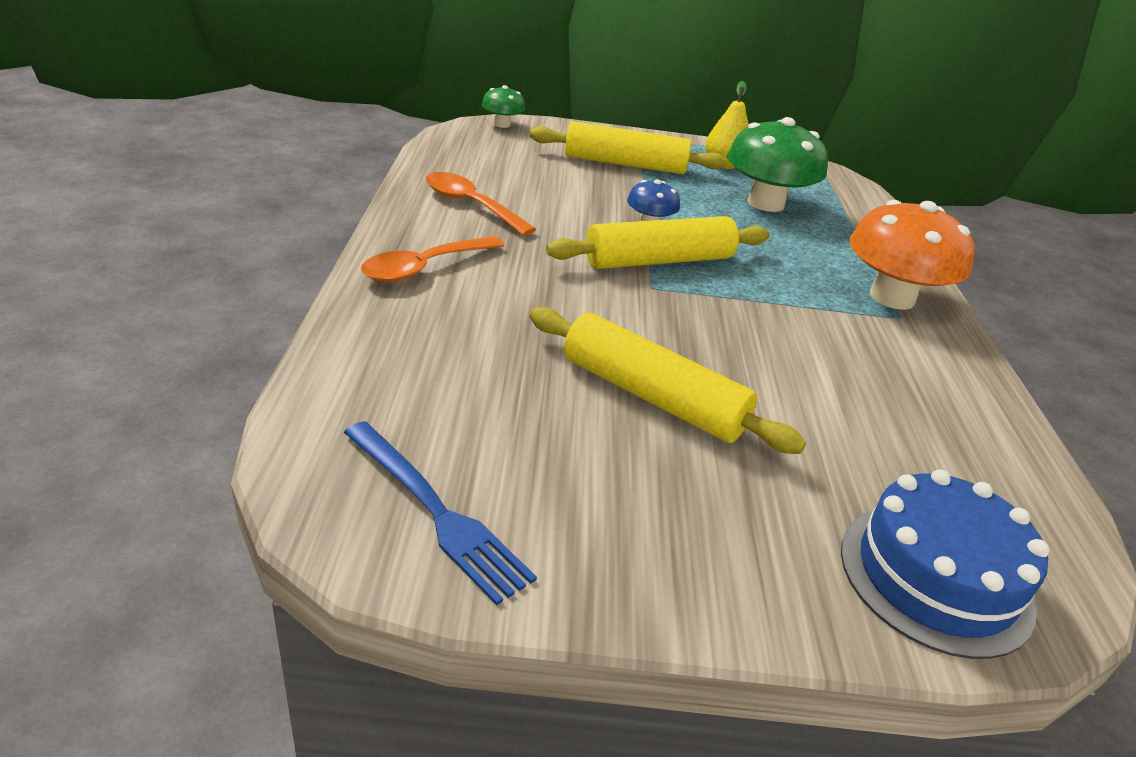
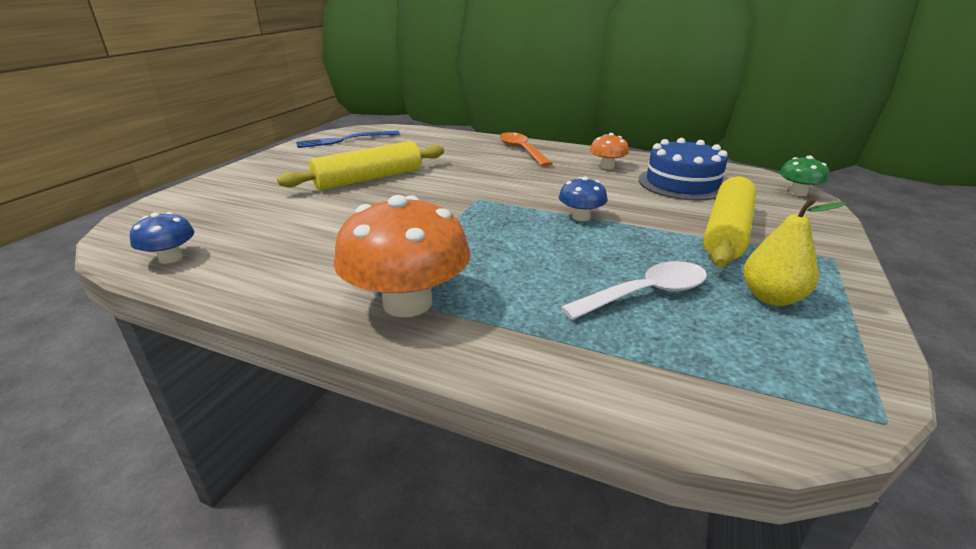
camera: 115 degrees right, 5 degrees down
orange spoon [426,172,536,236] -> orange mushroom [590,133,629,169]
yellow rolling pin [546,216,770,269] -> none
green mushroom [727,117,828,212] -> white spoon [561,261,707,320]
blue cake [841,470,1049,659] -> blue cake moved to [639,138,728,201]
none -> blue mushroom [130,212,195,264]

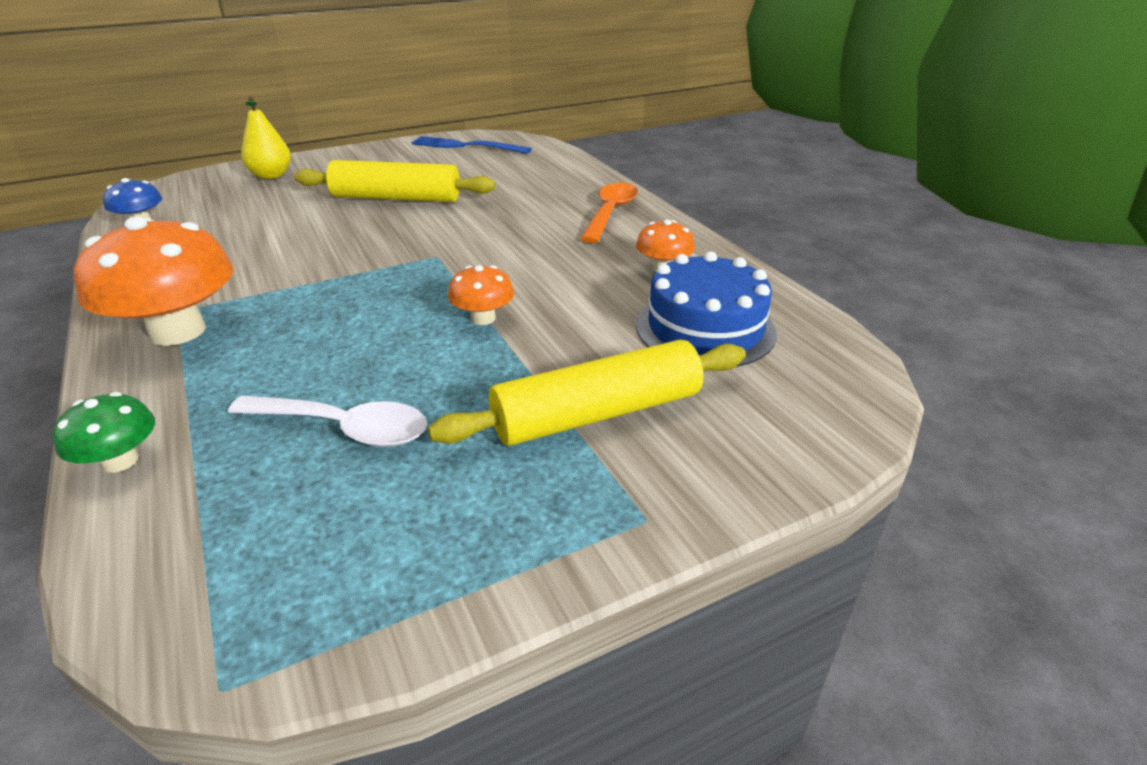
camera: 40 degrees right, 5 degrees up
blue mushroom [559,176,608,221] -> orange mushroom [448,265,514,325]
yellow pear [743,197,847,306] -> yellow pear moved to [241,96,291,179]
green mushroom [780,155,829,196] -> green mushroom moved to [53,392,155,473]

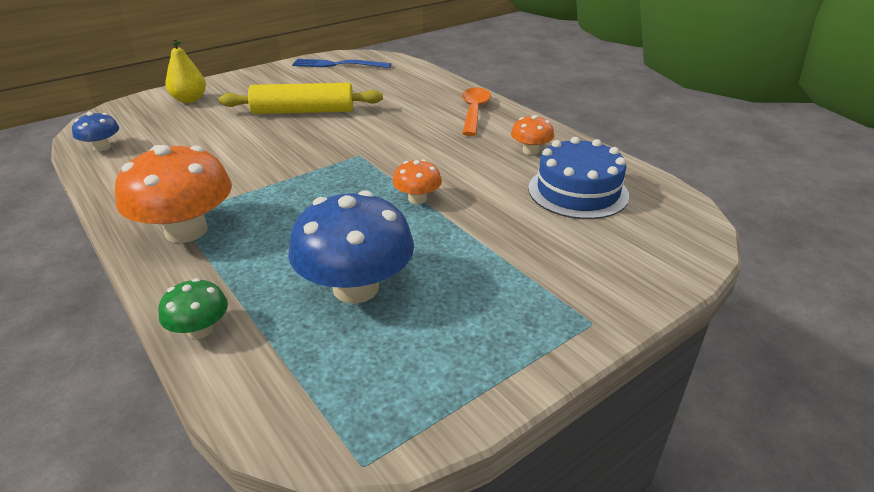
camera: 10 degrees left, 0 degrees up
white spoon [228,395,428,447] -> blue mushroom [288,190,414,304]
yellow rolling pin [428,339,746,446] -> none

